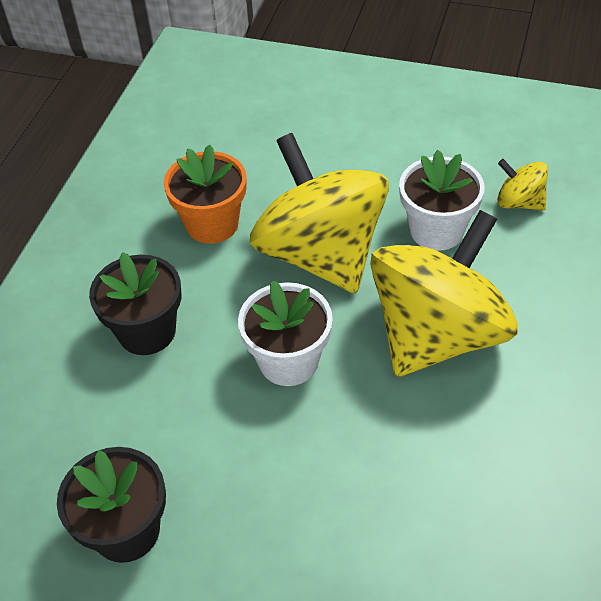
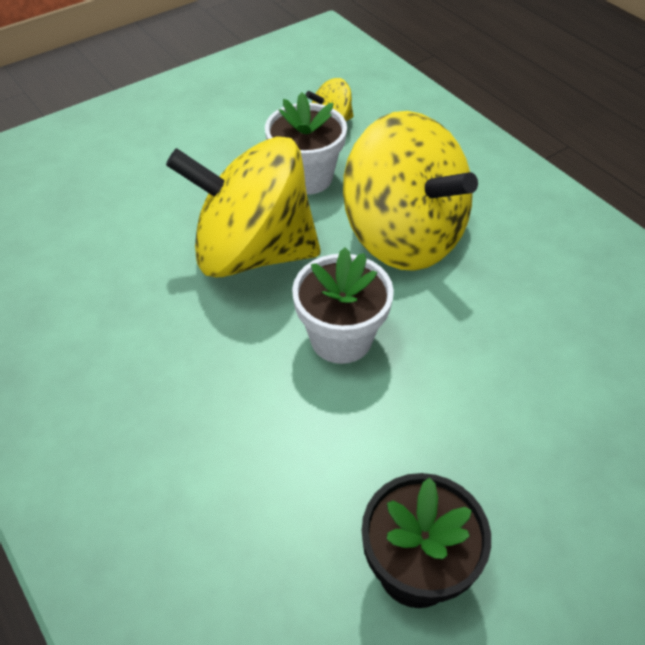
camera: 55 degrees left, 0 degrees up
black flower pot [89,252,182,355] -> none
orange flower pot [164,144,247,244] -> none
yellow spinning top [370,210,518,377] -> yellow spinning top turned 150 degrees clockwise [343,111,478,271]

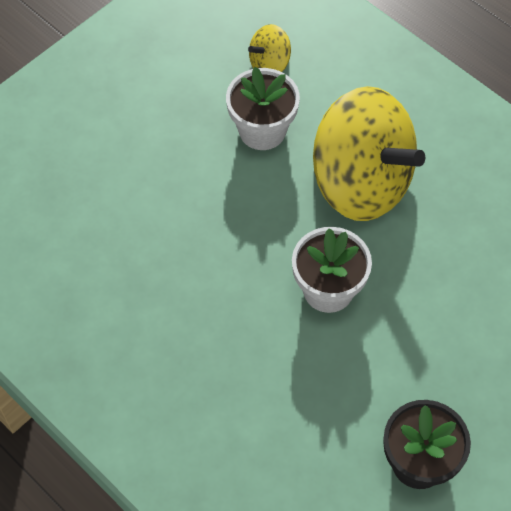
camera: 10 degrees left, 10 degrees up
yellow spinning top [166,136,321,277] -> none

